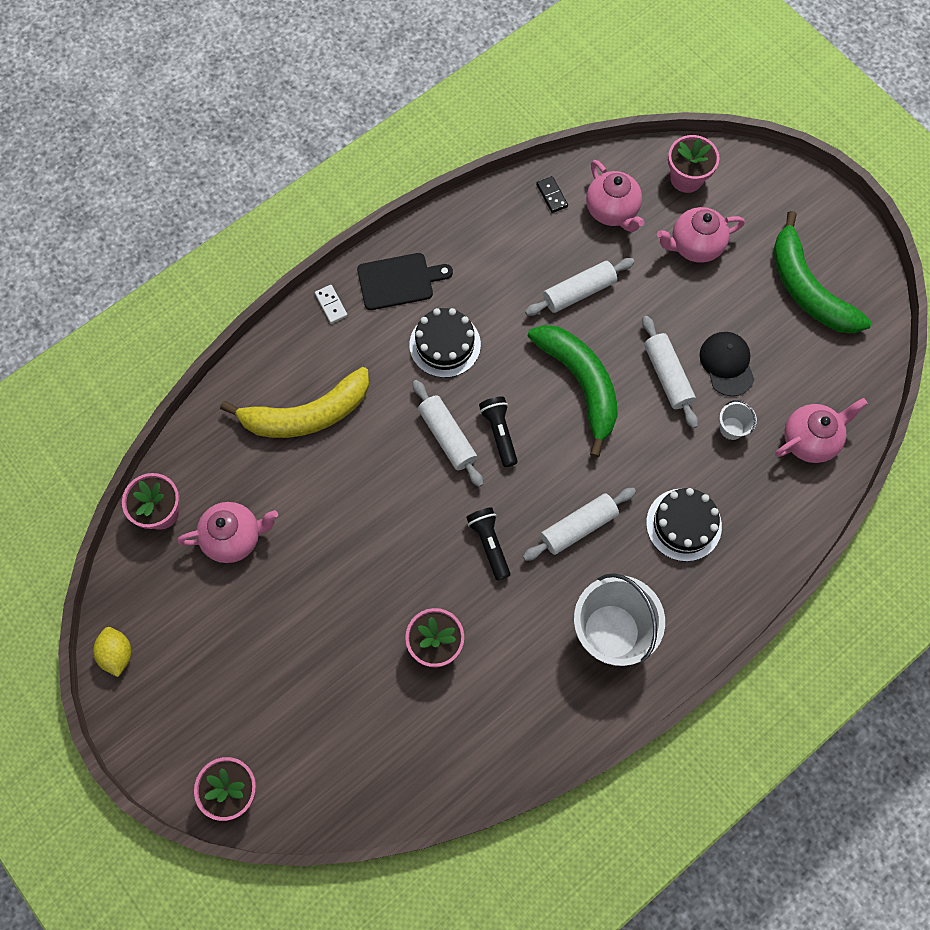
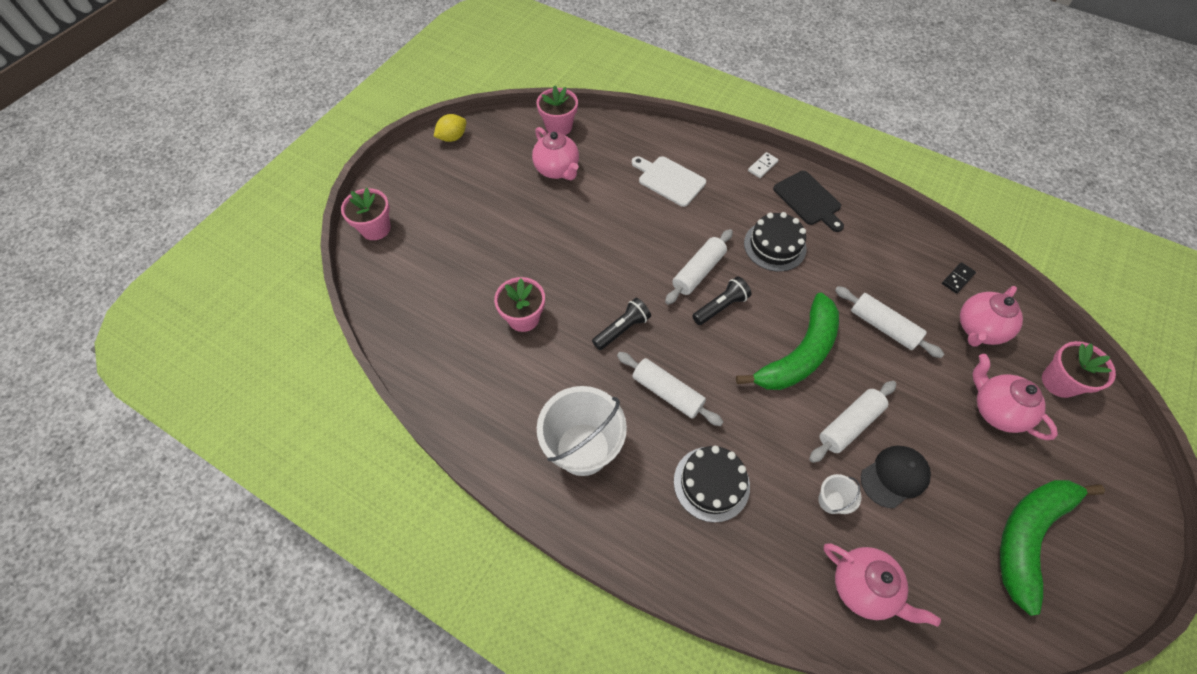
camera: 70 degrees right, 10 degrees down
yellow banana [220,367,369,438] -> white cutting board [632,156,706,207]

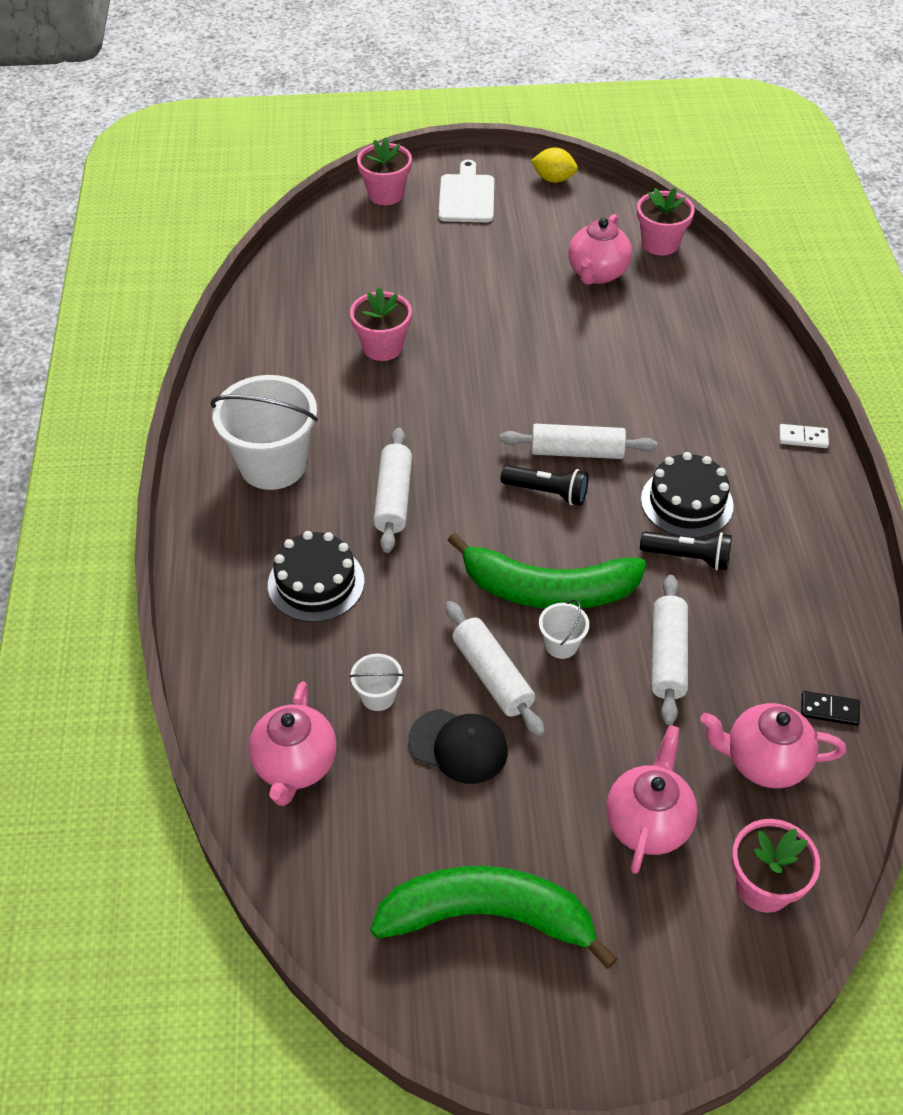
camera: 55 degrees right, 10 degrees down
black flashlight [592,298,651,350] -> black flashlight moved to [640,531,732,570]
white cutting board [632,156,706,207] -> white cutting board moved to [438,160,494,222]
black cutting board [773,171,844,232] -> none
white rolling pin [809,381,896,463] -> white rolling pin turned 45 degrees clockwise [445,601,545,736]
none -> white bucket [539,600,589,659]

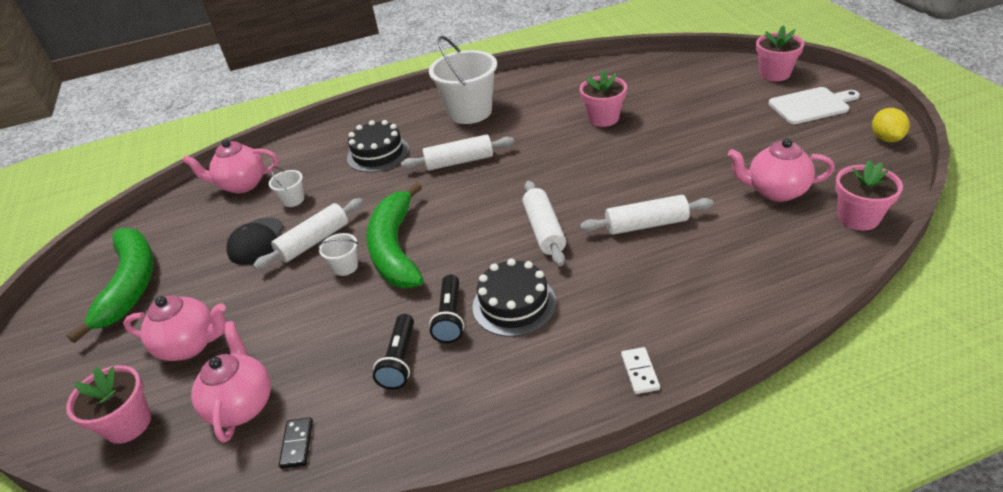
camera: 80 degrees right, 10 degrees down
black flashlight [501,465,588,506] -> black flashlight moved to [373,314,414,390]
white rolling pin [651,575,688,725] -> white rolling pin moved to [580,195,714,235]

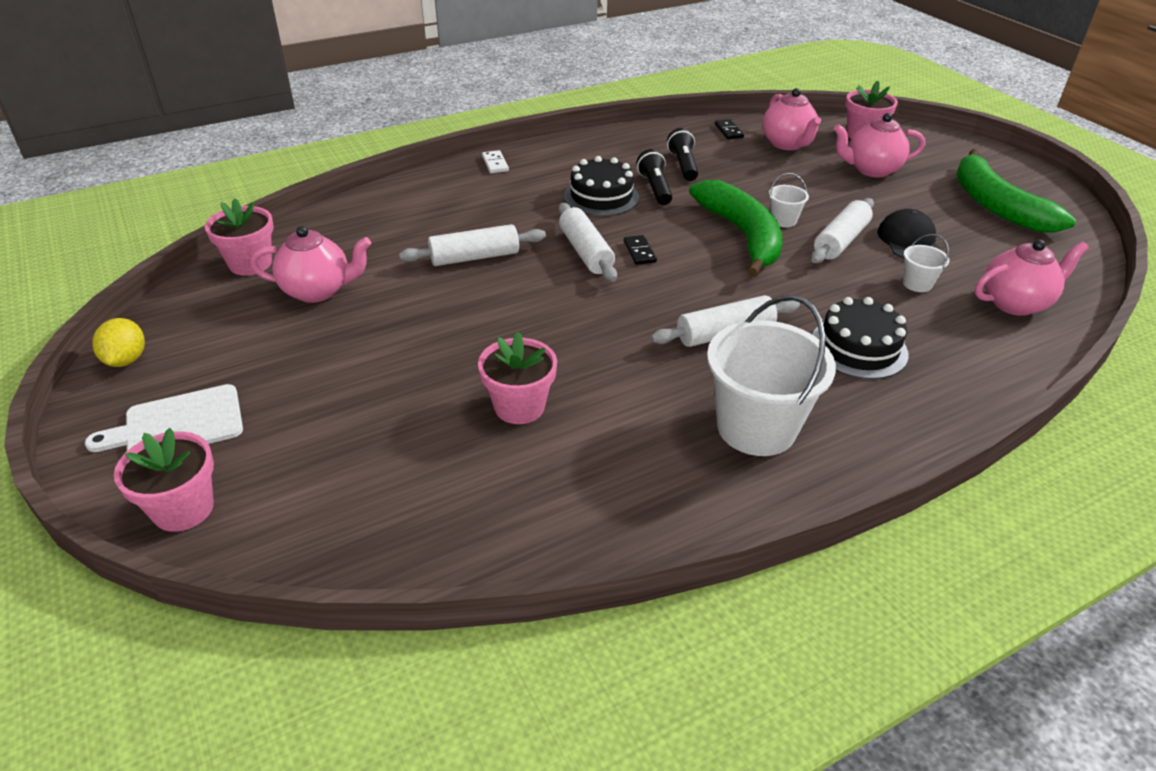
camera: 165 degrees right, 0 degrees up
none -> black domino [624,235,657,265]

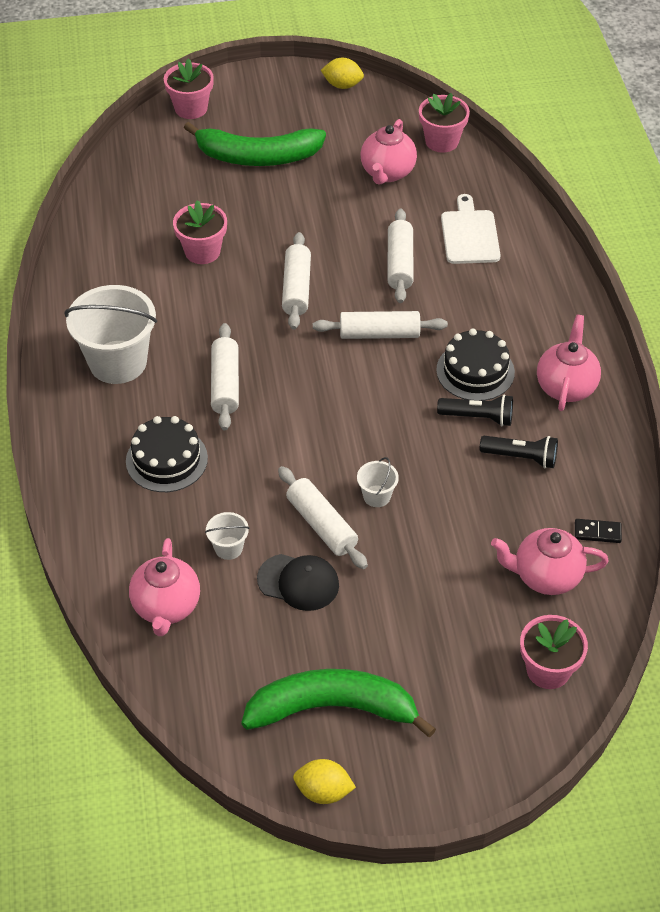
camera: 110 degrees right, 10 degrees up
white cutting board [85,384,243,452] -> white cutting board moved to [441,194,501,264]
white domino [482,150,509,173] -> none
black domino [624,235,657,265] -> none
green banana [689,180,782,277] -> green banana moved to [184,122,326,166]
pink teapot [834,113,925,178] -> pink teapot moved to [537,315,601,411]
none -> white rolling pin [282,232,311,329]
none -> yellow lemon [293,759,356,804]

